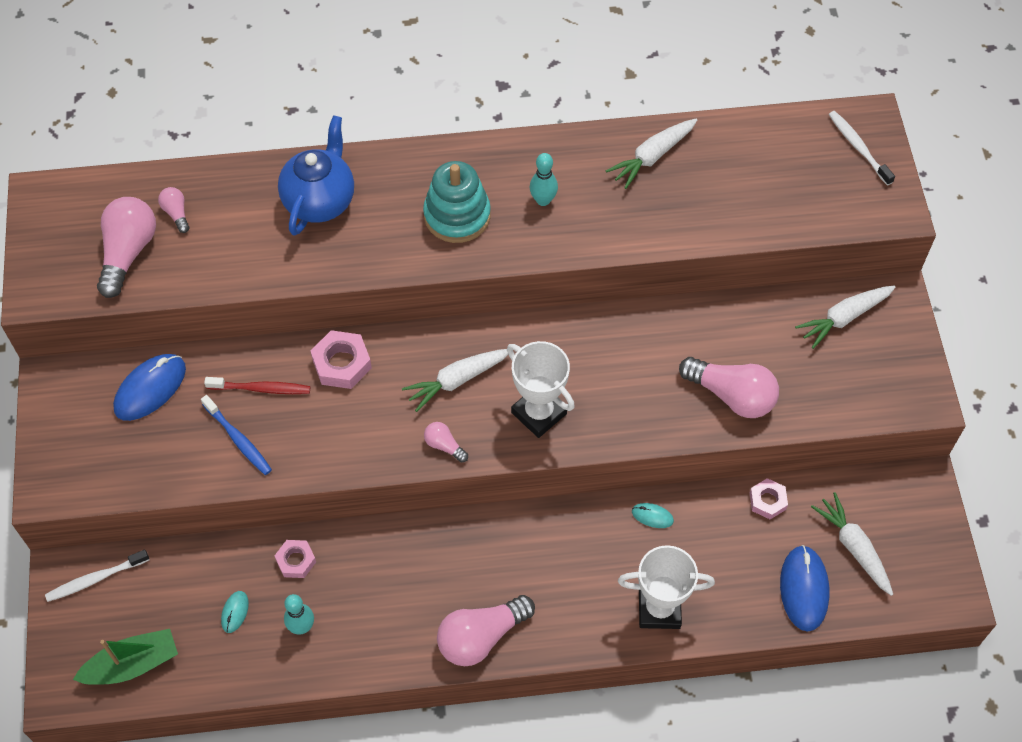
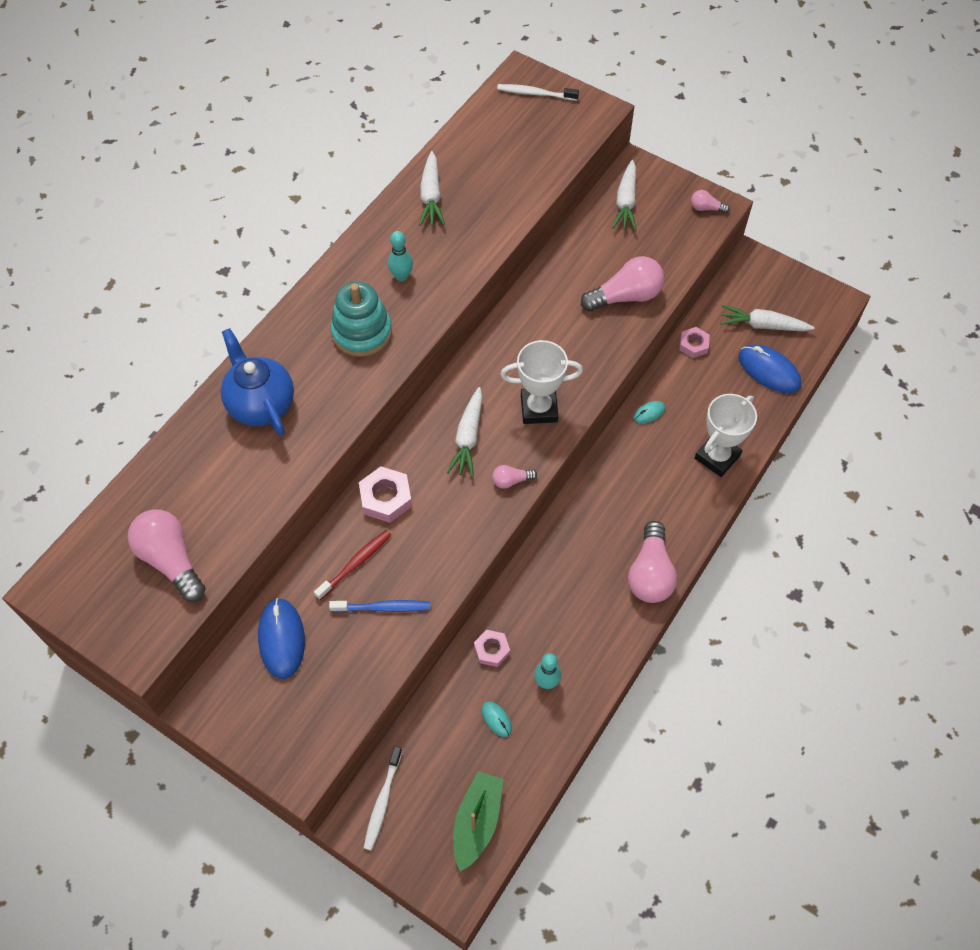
camera: 50 degrees left, 0 degrees up
pink light bulb [158,187,190,233] -> pink light bulb moved to [691,190,730,214]

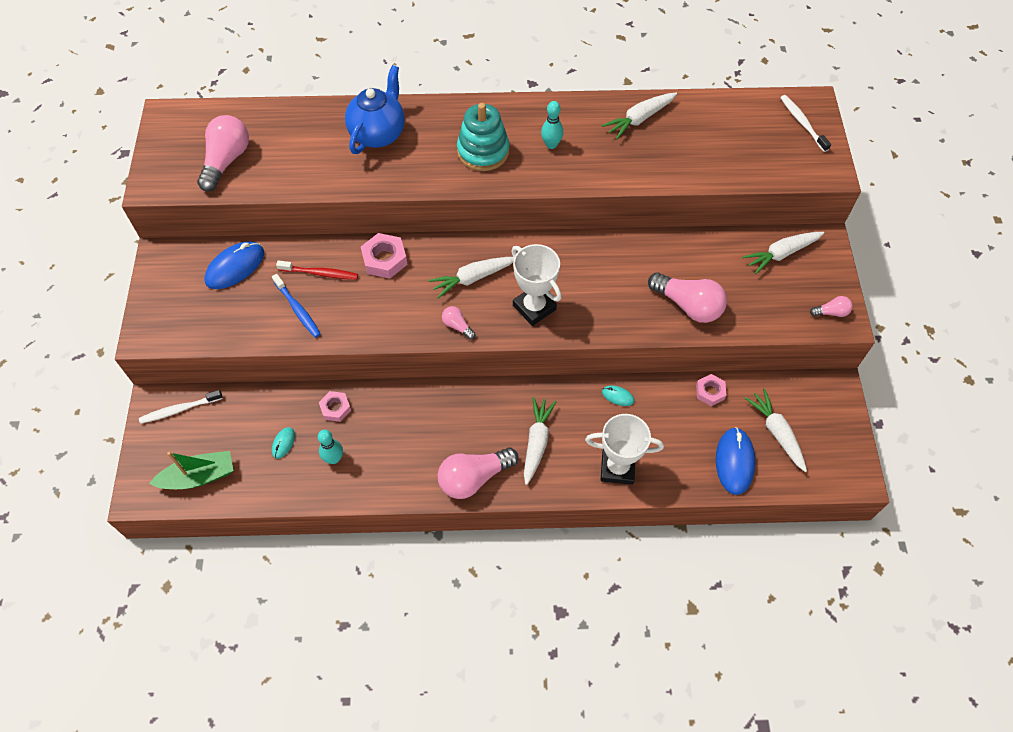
camera: 55 degrees right, 0 degrees up
pink light bulb [691,190,730,214] -> pink light bulb turned 105 degrees clockwise [810,296,853,317]
none -> white carrot [524,397,556,485]

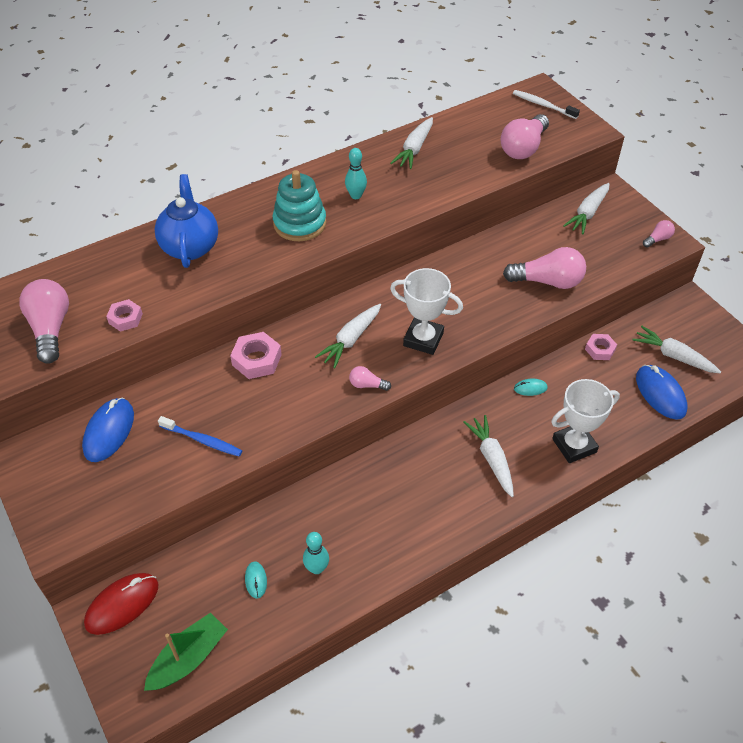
camera: 30 degrees left, 10 degrees down
white toothbrush [139,390,223,424] -> red mouse [84,573,159,635]
red toothbrush [276,260,358,280] -> none
pink nut [319,391,351,422] -> pink nut moved to [106,299,143,332]
pink light bulb [438,448,519,499] -> pink light bulb moved to [500,114,549,159]

